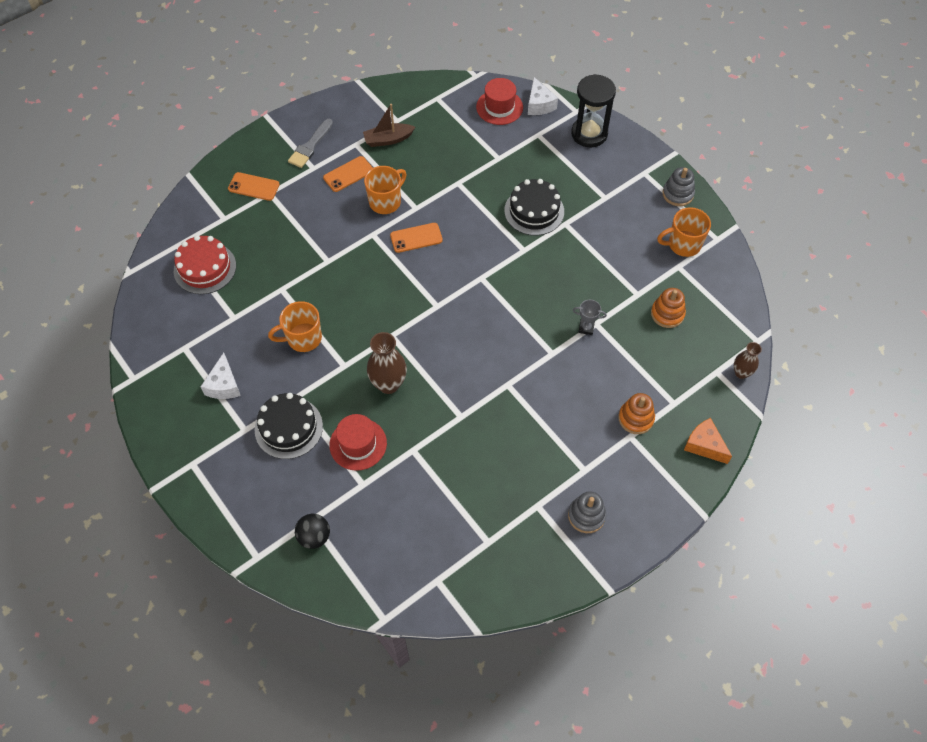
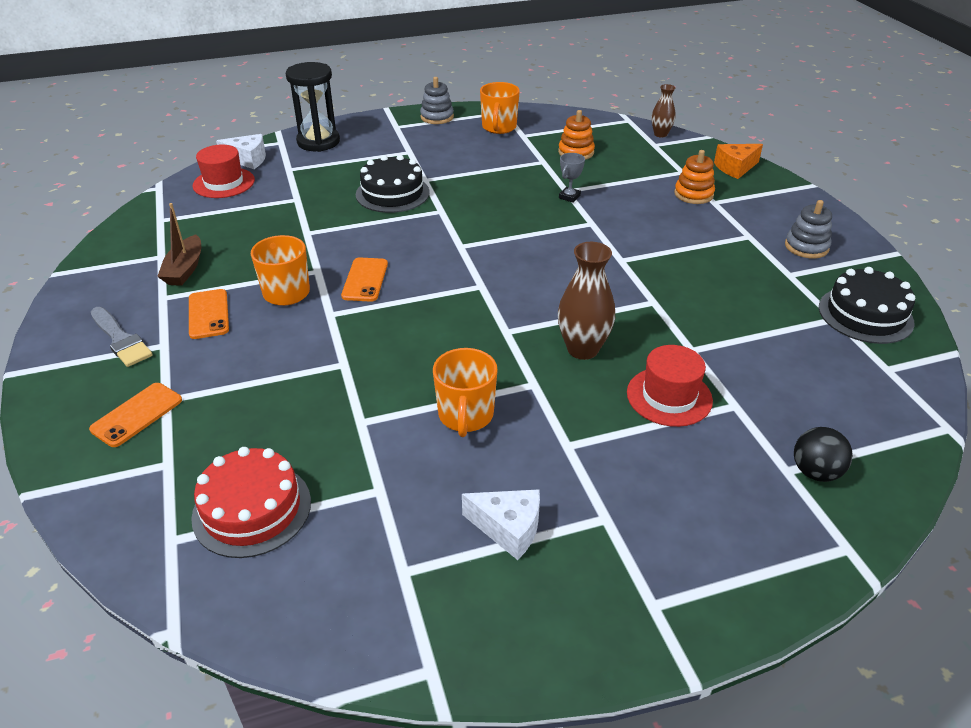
camera: 70 degrees left, 20 degrees down
black cake [255,393,323,459] -> black cake moved to [819,267,915,344]

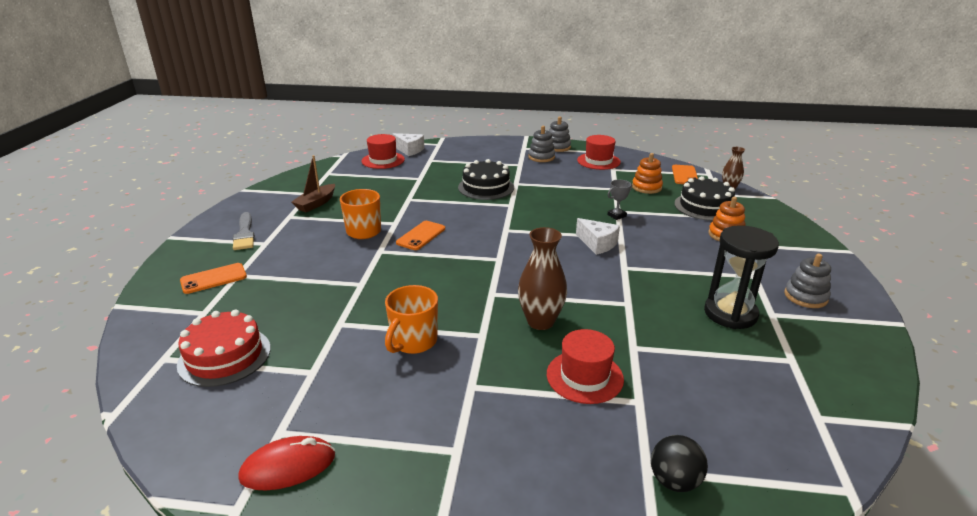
camera: 25 degrees right, 10 degrees down
orange phone [189,289,229,339] -> orange phone moved to [672,165,698,184]
black hourglass [286,62,340,152] -> black hourglass moved to [704,225,779,329]
white cheese [462,489,540,560] -> white cheese moved to [576,218,620,255]
orange mug [480,82,520,134] -> red hat [577,135,621,170]
orange cheese [714,144,763,179] -> none
black cake [819,267,915,344] -> black cake moved to [674,176,735,221]
none -> red mouse [238,436,335,490]
none -> grey stacking toy [528,126,555,162]

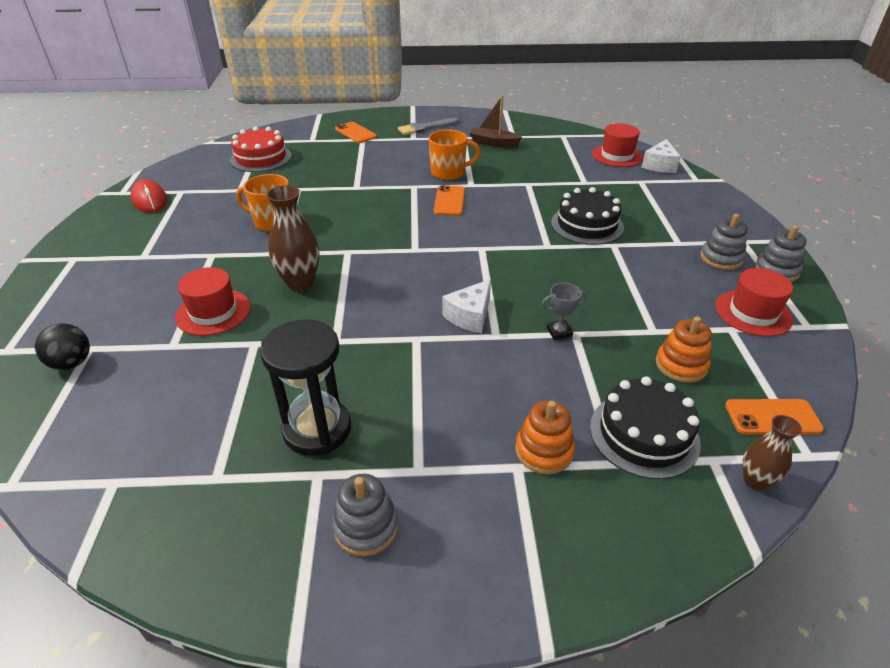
camera: 80 degrees right, 10 degrees up
orange phone [396,221,445,250] -> orange phone turned 75 degrees clockwise [433,185,465,216]
grey trophy [607,180,632,220] -> grey trophy turned 60 degrees counterclockwise [541,283,587,340]

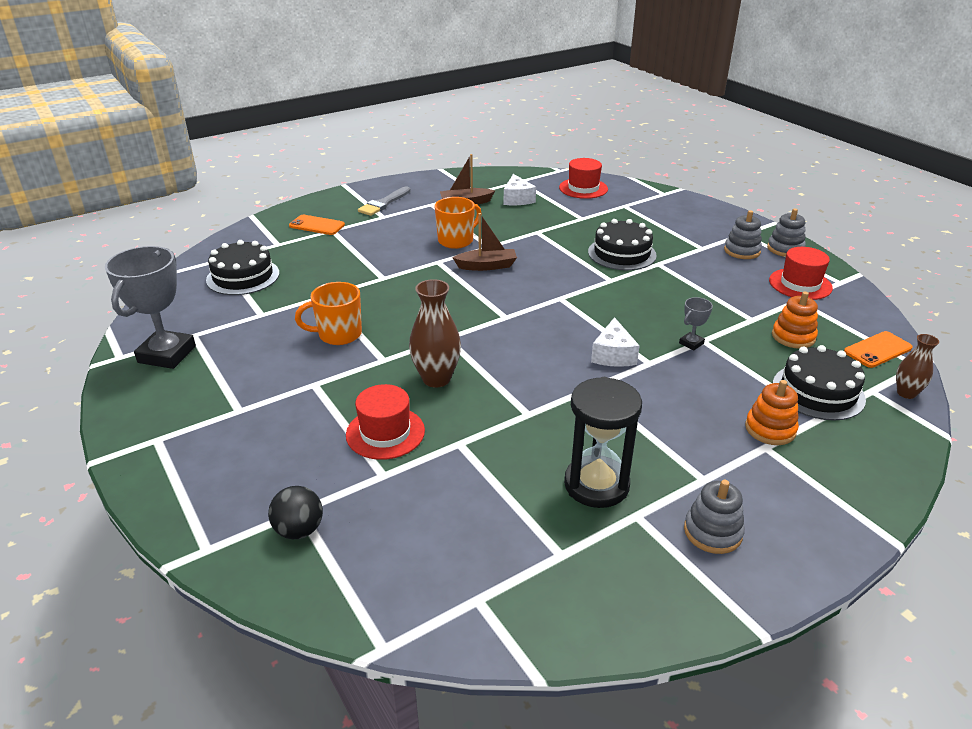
camera: 30 degrees left, 5 degrees down
red mouse [131,179,167,213] -> grey trophy [105,246,196,369]
red cake [230,127,292,172] -> black cake [206,240,279,295]
orange phone [433,185,465,216] -> brown boat [452,213,517,271]
white cheese [642,139,681,173] -> white cheese moved to [504,174,536,205]

